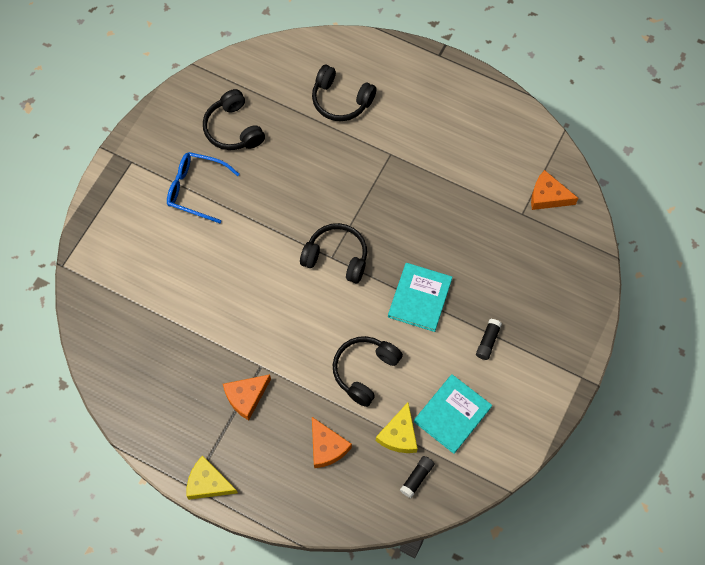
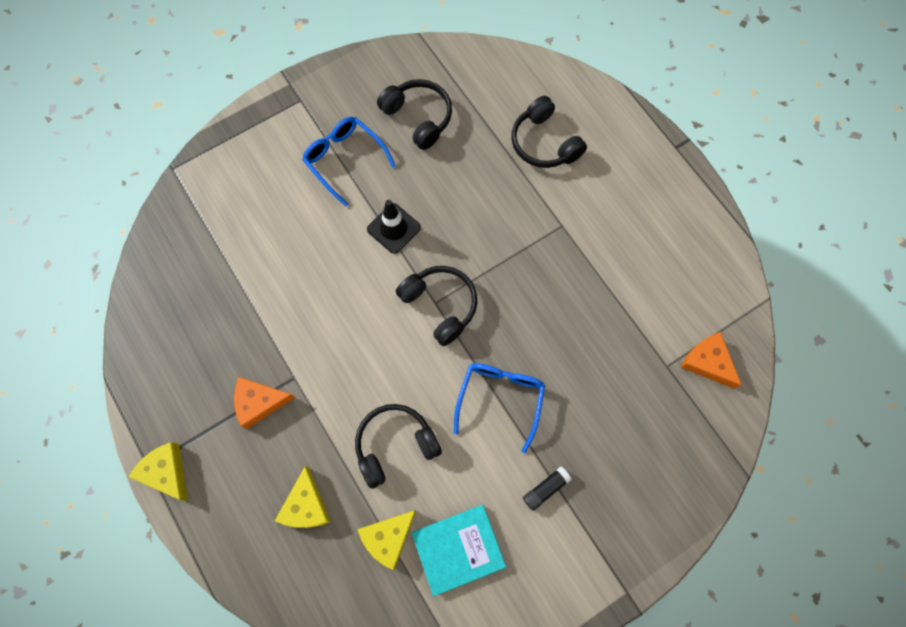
camera: 30 degrees right, 5 degrees up
black headphones [203,89,265,150] -> black headphones turned 135 degrees clockwise [377,79,452,150]
orange cheese [312,417,352,468] -> yellow cheese [275,466,331,528]
turquoise book [388,263,452,332] -> blue glasses [454,363,545,453]
black glue stick [400,456,435,498] -> none
none -> black traffic cone [367,200,421,254]

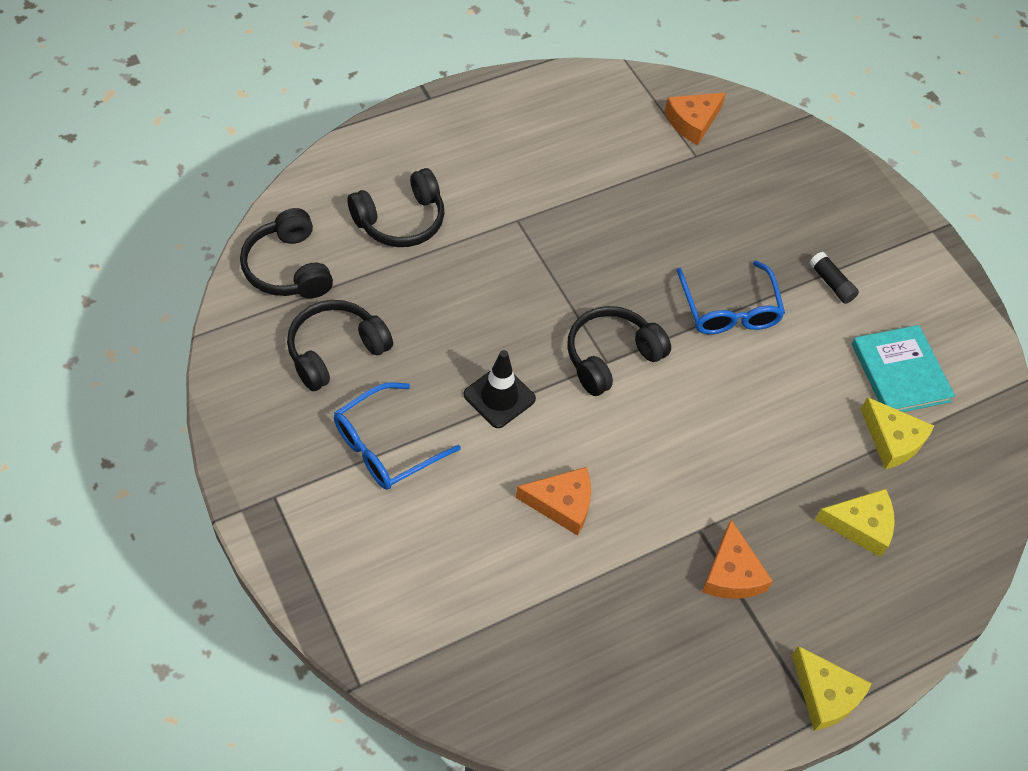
camera: 90 degrees left, 15 degrees down
yellow cheese [129,442,188,501] -> yellow cheese turned 90 degrees counterclockwise [792,646,872,731]
black headphones [355,404,442,489] -> black headphones moved to [240,208,333,298]
blue glasses [454,363,545,453] -> blue glasses turned 120 degrees counterclockwise [676,260,785,334]
none -> orange cheese [516,467,591,536]

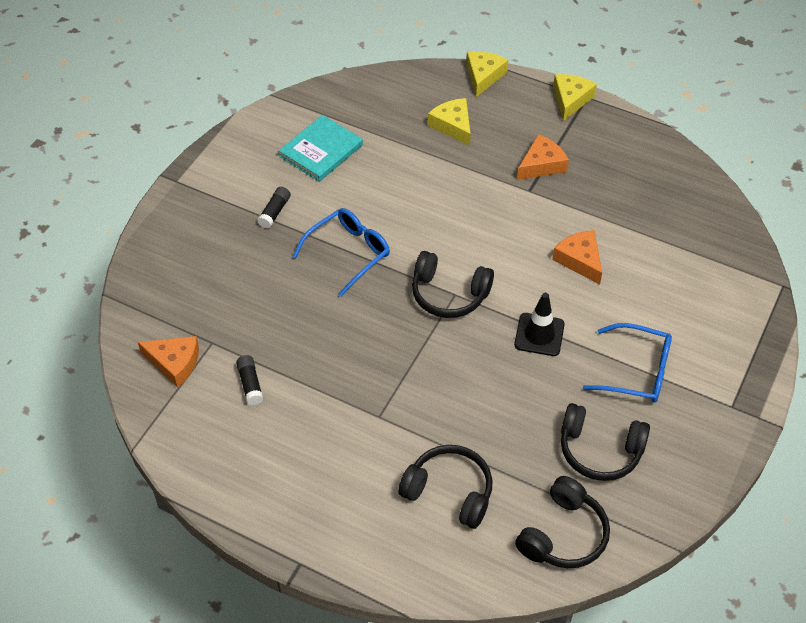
camera: 120 degrees left, 5 degrees down
yellow cheese [861,397,934,469] -> yellow cheese moved to [466,51,508,97]
none -> black glue stick [236,355,263,405]

